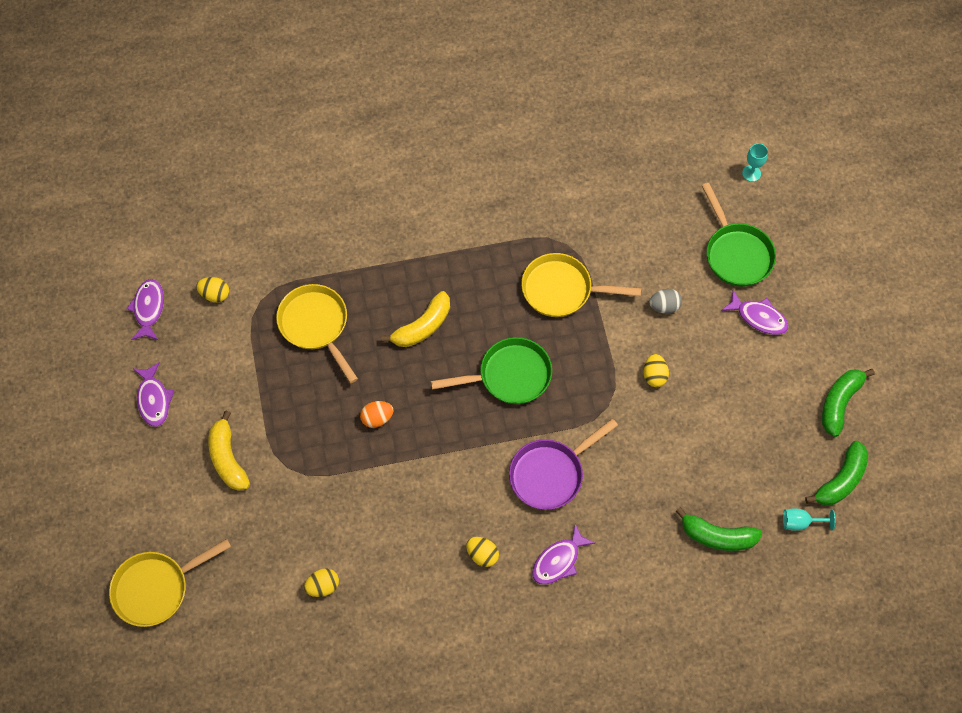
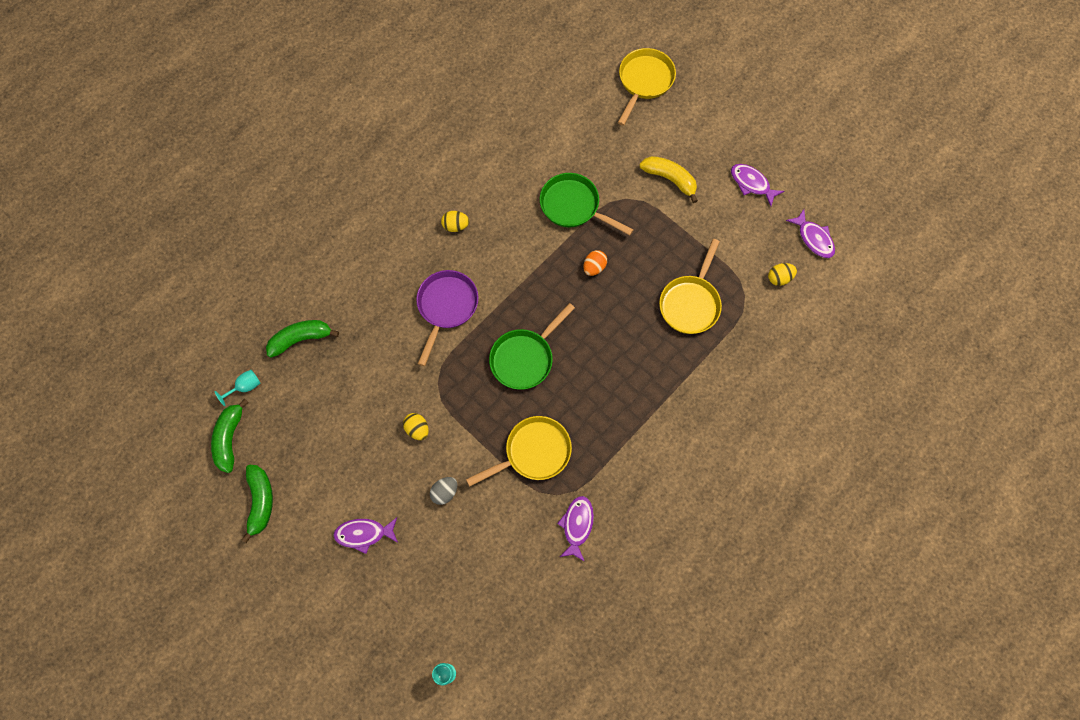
camera: 145 degrees right, 5 degrees up
yellow pan [276,284,358,383] -> yellow pan turned 90 degrees clockwise [659,239,722,334]
yellow egg [304,568,339,597] -> none
yellow banana [381,291,450,347] -> none
purple fish [532,524,595,585] -> purple fish moved to [557,496,594,562]
green pan [702,183,776,287] -> green pan moved to [540,173,633,235]

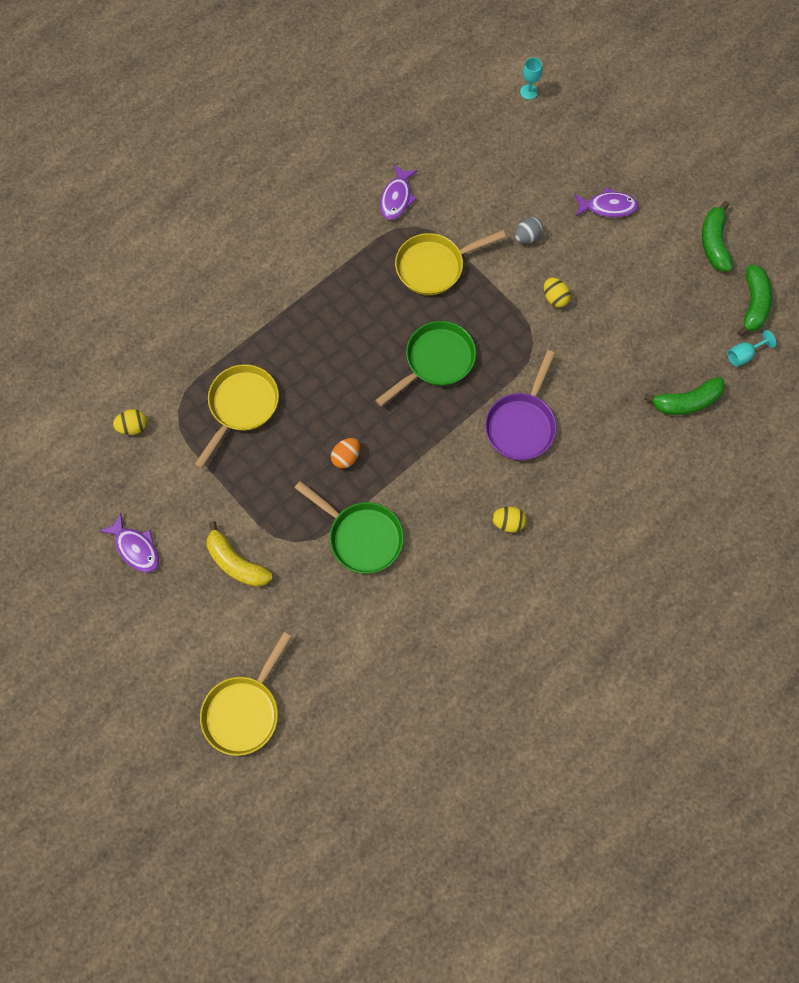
camera: 175 degrees left, 0 degrees up
purple fish [786,209,835,258] -> none

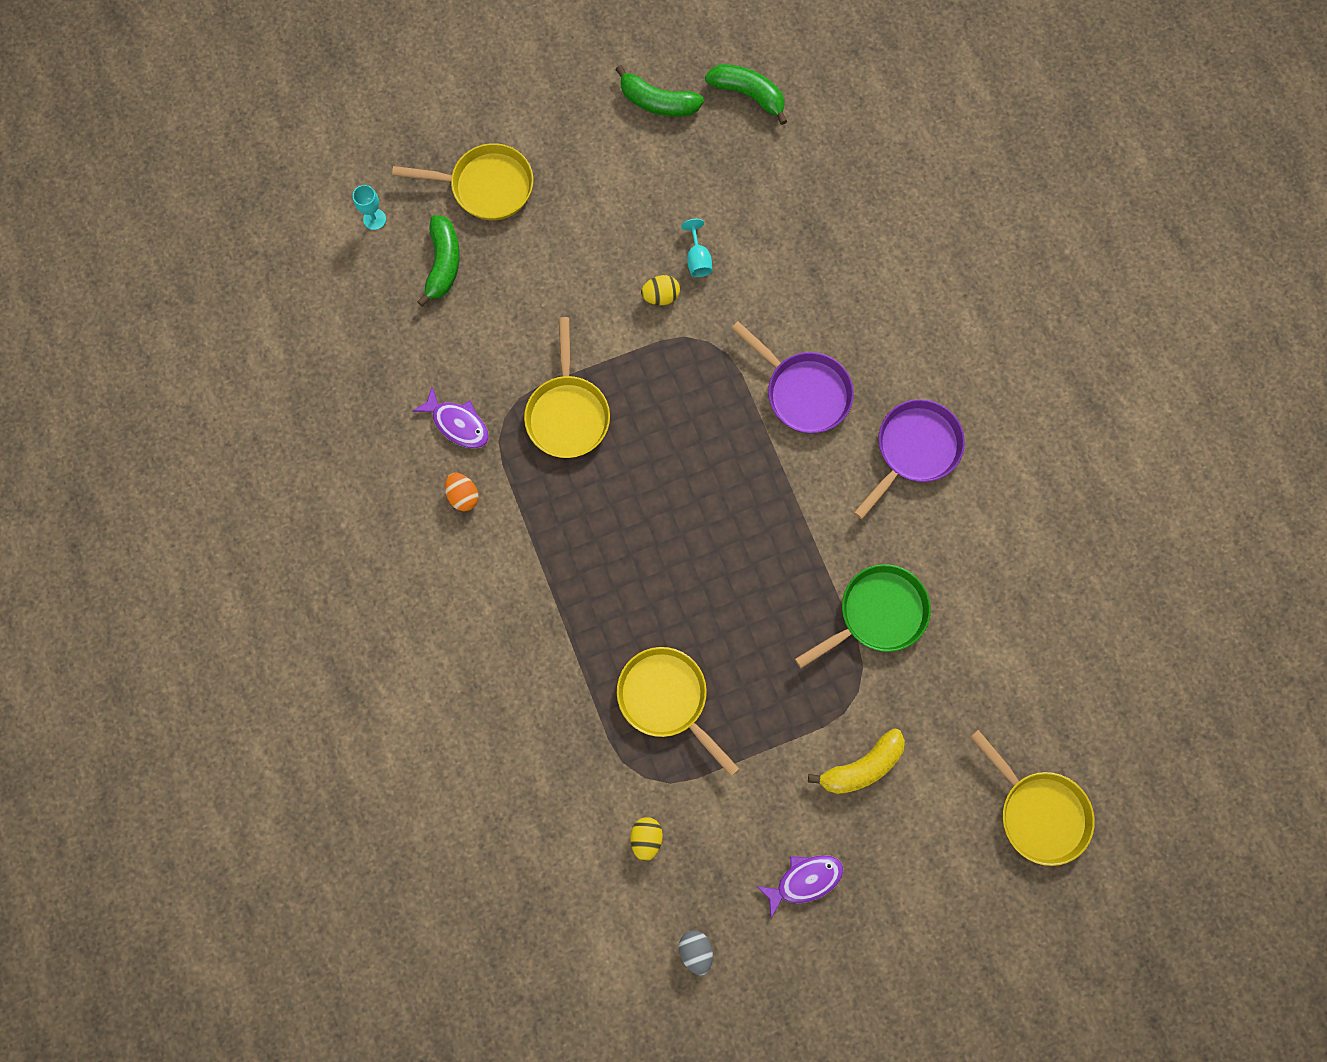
camera: 70 degrees left, 5 degrees up
orange egg [331,438,360,469] -> orange egg moved to [445,473,478,511]
green pan [375,321,476,406] -> none
yellow egg [492,507,526,533] -> purple pan [854,399,965,520]
grey egg [515,217,543,244] -> grey egg moved to [679,930,713,976]
purple fish [574,187,639,218] -> none
green banana [644,377,725,415] -> green banana moved to [417,215,460,307]
turquoise goblet [727,330,776,367] -> turquoise goblet moved to [681,219,712,277]
none -> yellow pan [392,143,533,220]

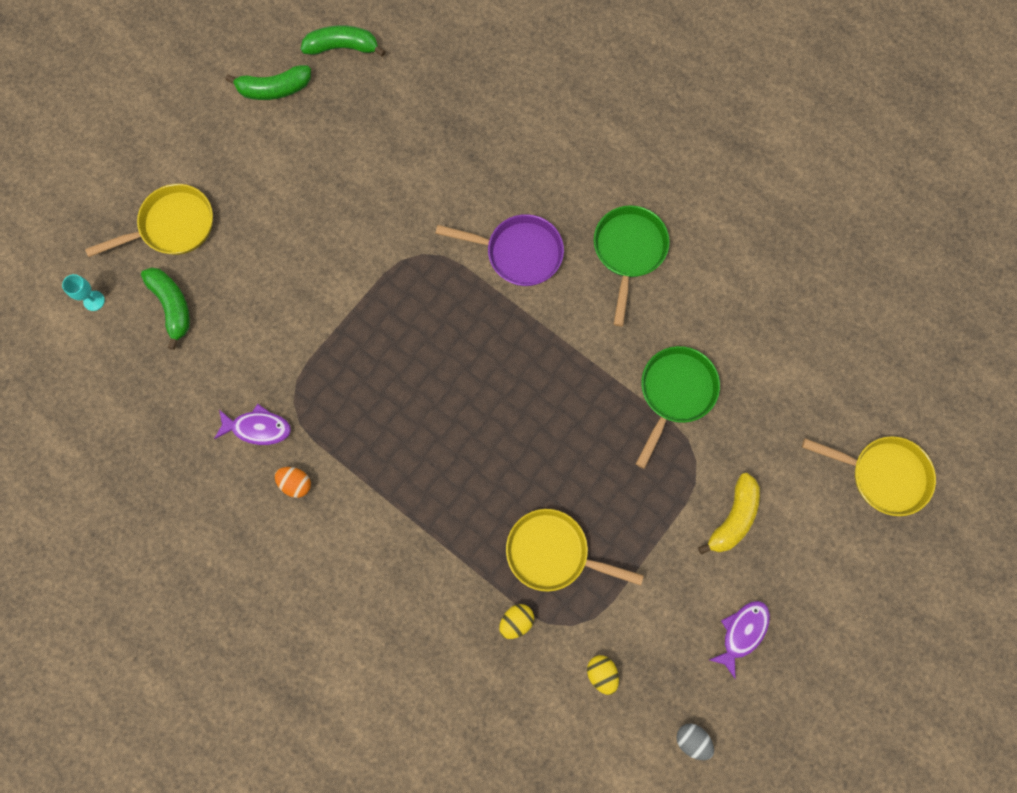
camera: 30 degrees left, 0 degrees up
yellow pan [524,317,610,458] -> none
yellow egg [641,275,680,305] -> yellow egg moved to [499,604,534,639]
turquoise goblet [681,219,712,277] -> none
purple pan [854,399,965,520] -> green pan [594,205,670,326]

